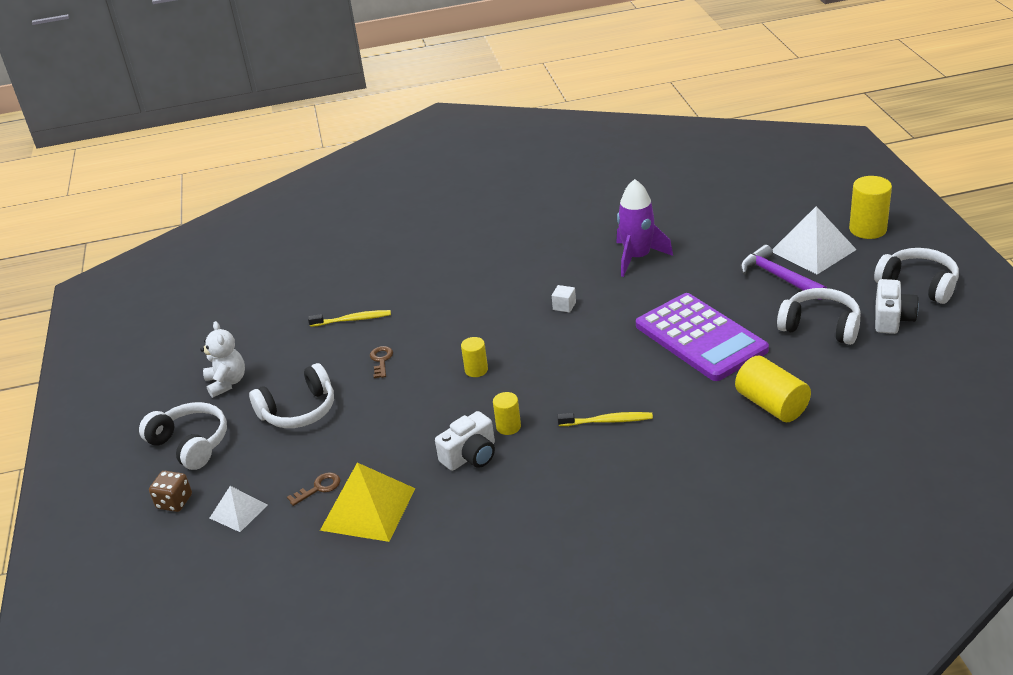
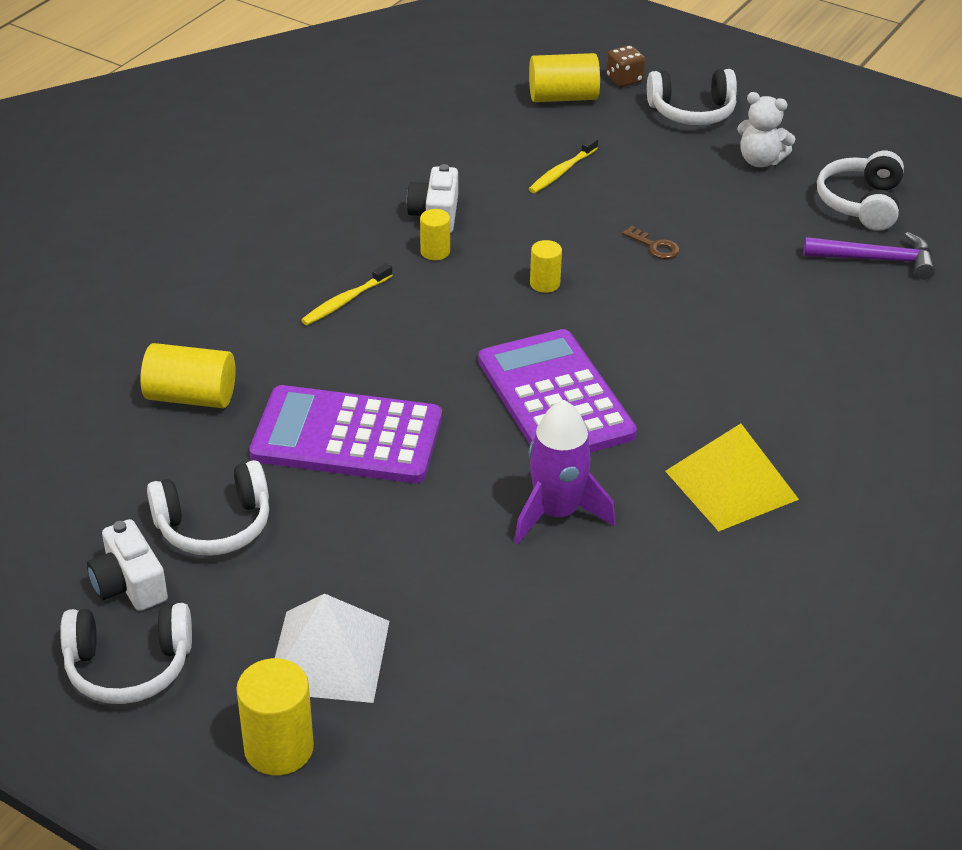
camera: 130 degrees right, 5 degrees up
white pyramid [210,486,268,532] -> yellow cylinder [529,53,600,102]
white headphones [249,363,334,428] -> white headphones moved to [817,150,904,231]
brown key [287,472,340,506] -> none
yellow toothbrush [308,310,391,327] -> yellow toothbrush moved to [529,137,598,193]
yellow pyramid [320,463,416,542] -> yellow pyramid moved to [665,424,799,531]
white cube [552,285,576,313] -> purple calculator [478,329,637,453]
purple hammer [740,245,827,300] -> purple hammer moved to [803,232,935,279]

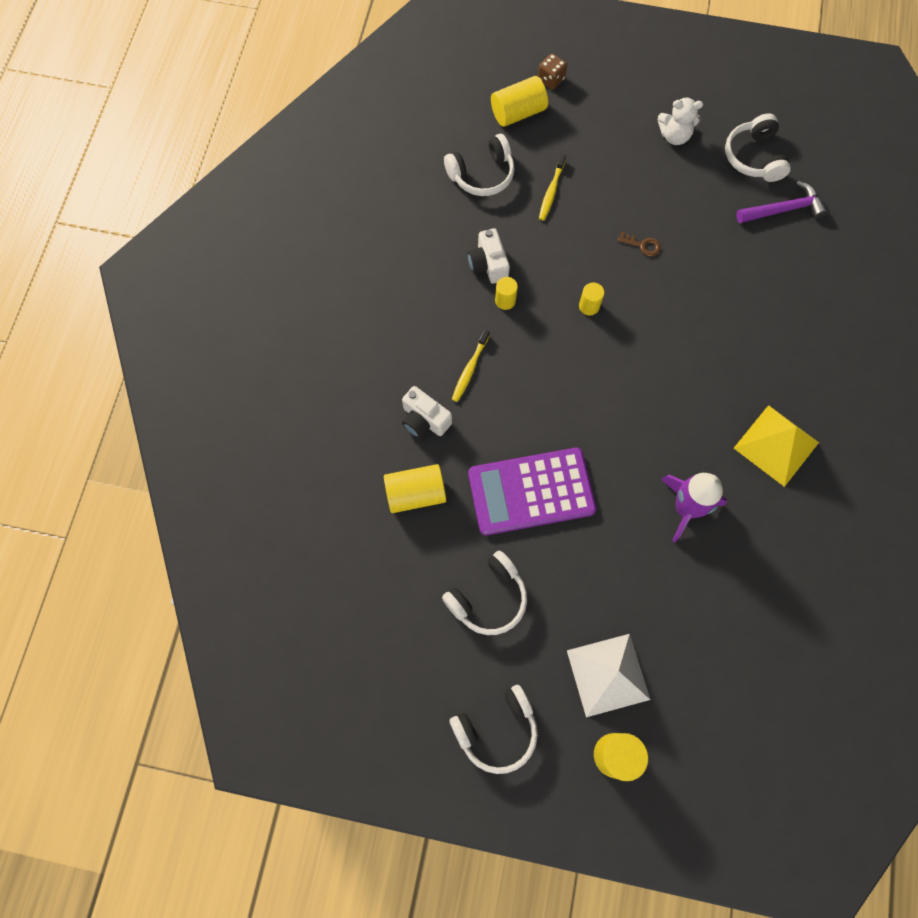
camera: 20 degrees left, 30 degrees up
white camera [87,519,168,611] -> white camera moved to [402,386,452,438]
purple calculator [478,329,637,453] -> none
white headphones [647,69,737,125] -> white headphones moved to [444,134,515,196]

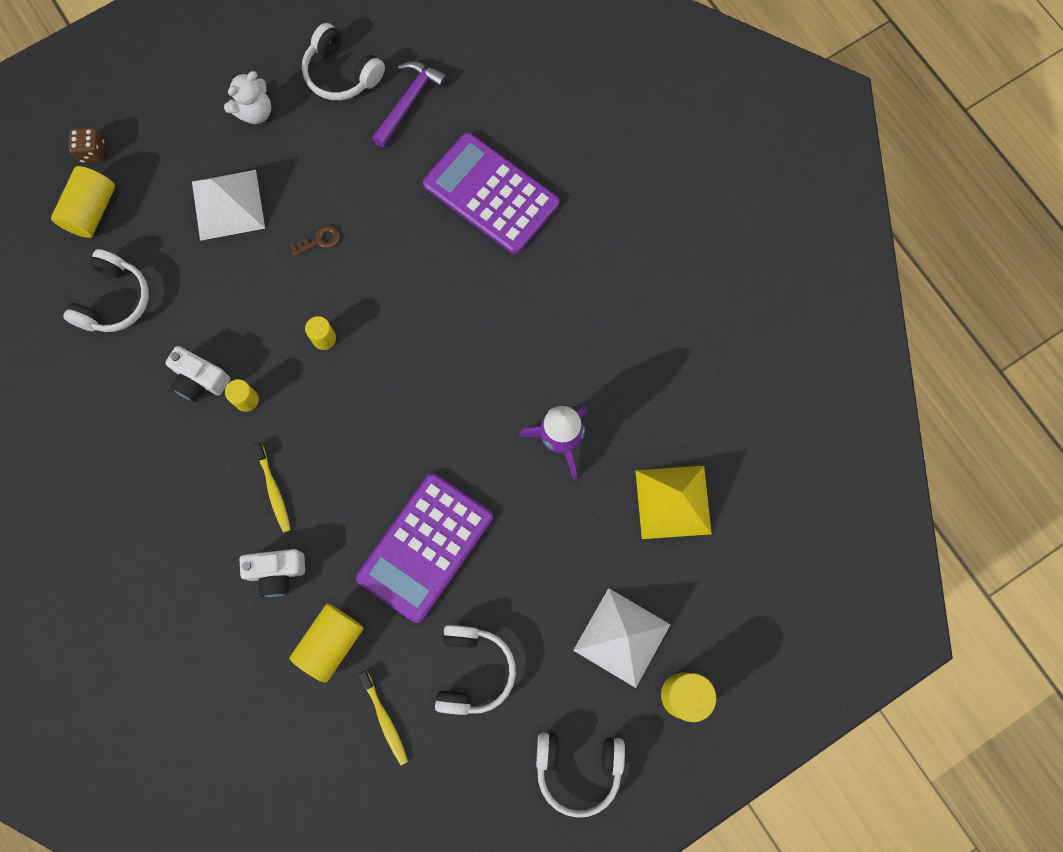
camera: 45 degrees left, 5 degrees up
white headphones [450,685,538,774] -> white headphones turned 75 degrees clockwise [536,733,625,818]
yellow toothbrush [539,154,566,220] -> yellow toothbrush moved to [359,671,408,765]
yellow pyramid [734,405,819,487] -> yellow pyramid moved to [635,466,712,539]
none -> white pyramid [192,170,265,241]
none -> purple calculator [423,133,559,254]

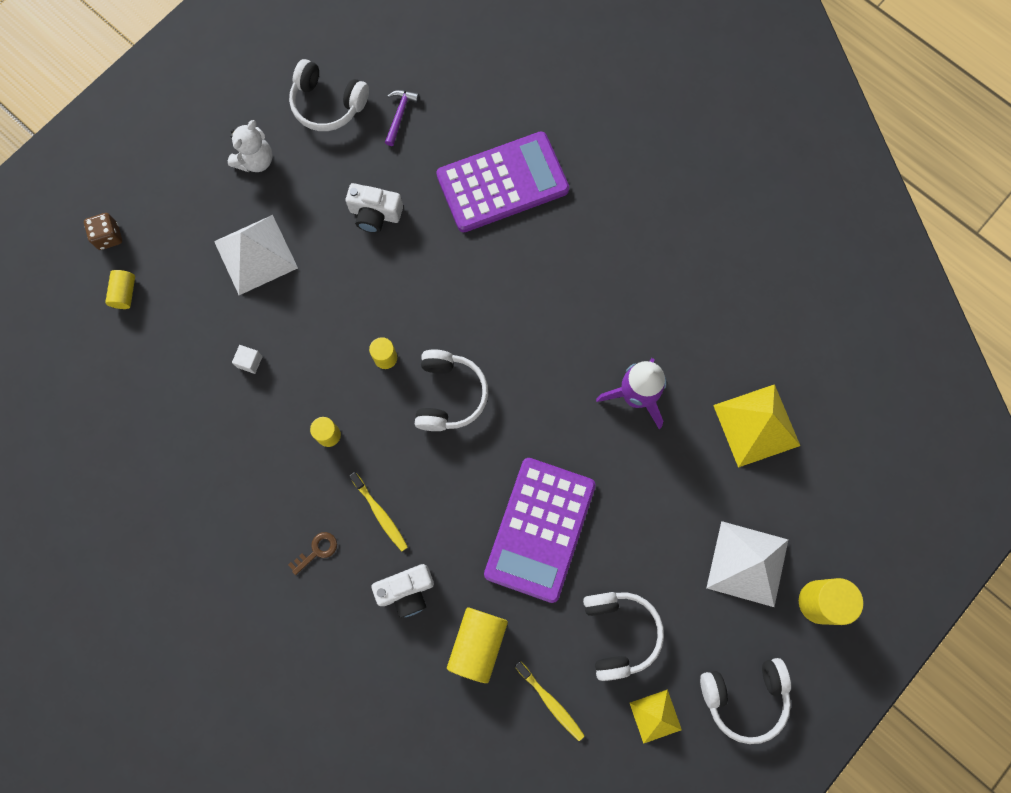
camera: 15 degrees left, 0 degrees up
yellow cylinder [51,166,115,238] -> yellow cylinder [105,270,135,309], size x0.58
white headphones [64,249,149,332] -> white headphones moved to [415,349,488,431]
white camera [165,346,230,402] -> white camera moved to [346,183,403,233]
brown key [290,225,340,256] -> brown key moved to [288,532,337,575]
purple hammer [372,61,448,147] -> purple hammer [385,90,419,146], size x0.64
purple calculator [423,133,559,254] -> purple calculator turned 135 degrees clockwise [436,132,569,232]
none -> white cube [232,345,263,374]
none -> yellow pyramid [630,689,682,744]

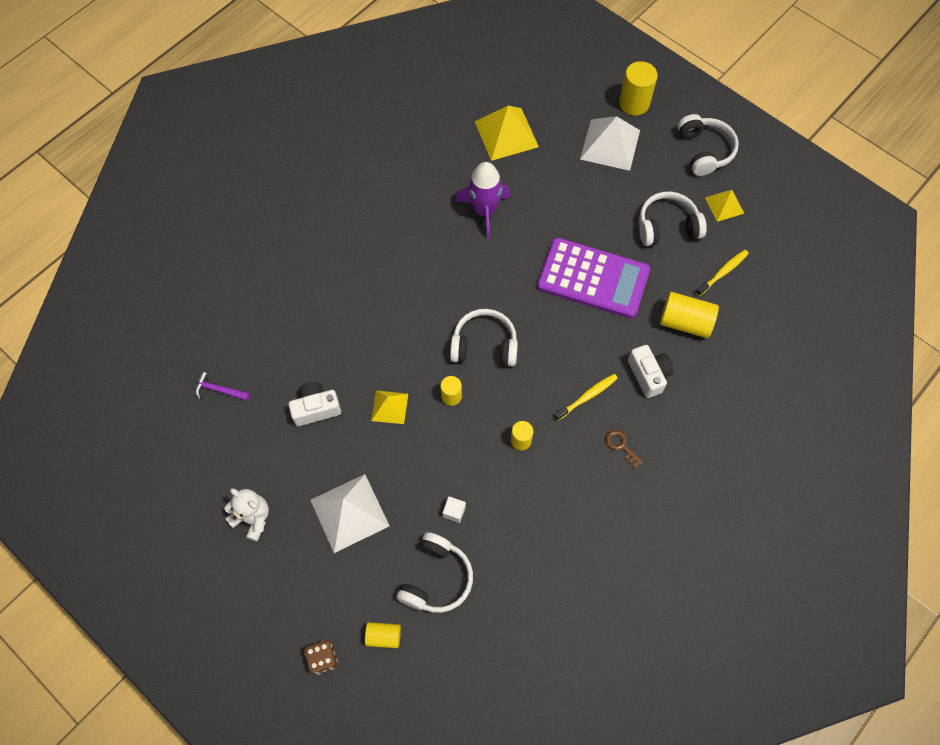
camera: 90 degrees left, 10 degrees down
white headphones [289,59,369,131] -> white headphones moved to [396,532,473,613]
white camera [346,183,403,233] -> white camera turned 120 degrees counterclockwise [288,382,341,426]
purple calculator [436,132,569,232] -> none
none -> yellow pyramid [371,390,408,424]

